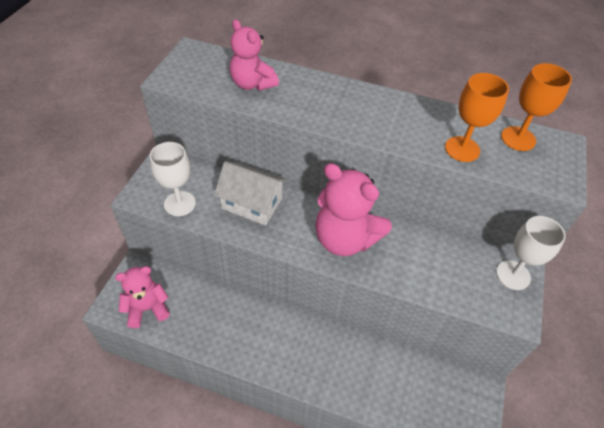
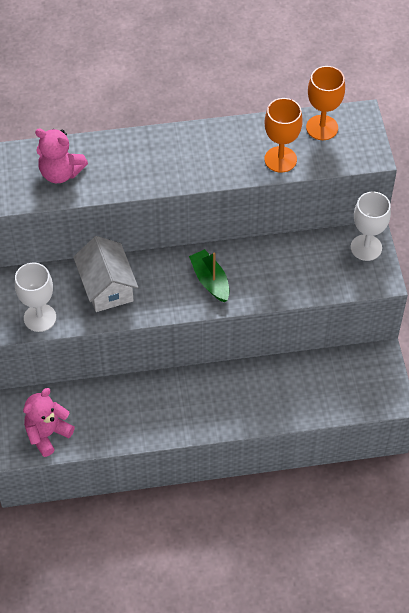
camera: 25 degrees left, 5 degrees up
white house [214,161,287,225] -> white house turned 75 degrees clockwise [73,236,138,312]
pink teddy bear [315,163,392,256] -> green boat [189,249,229,302]

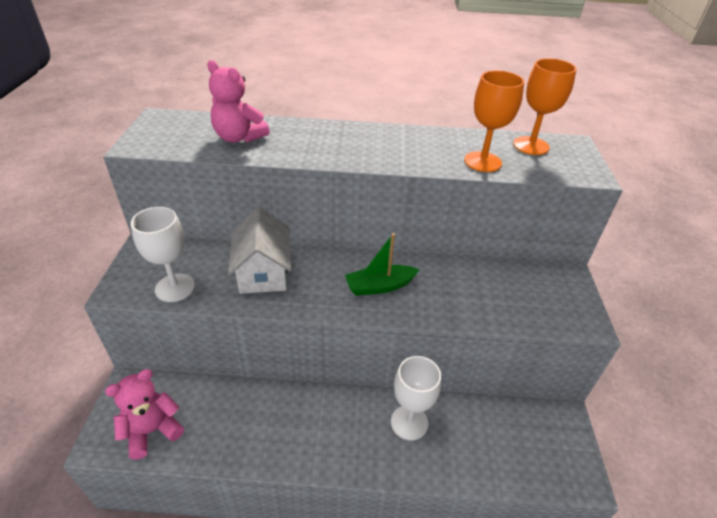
camera: 10 degrees right, 15 degrees down
green boat [189,249,229,302] -> green boat turned 90 degrees counterclockwise [345,233,419,296]
white goblet [351,192,391,261] -> white goblet moved to [391,356,441,440]

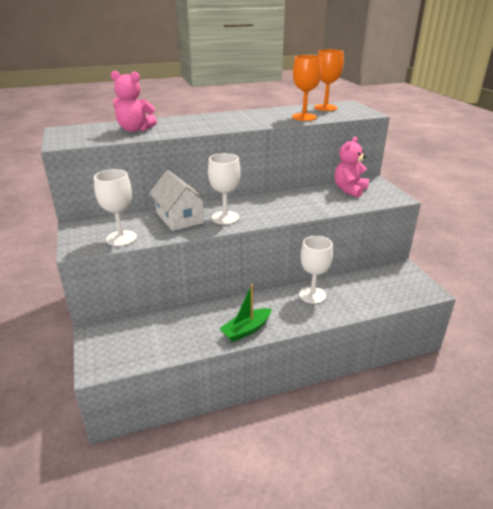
camera: 20 degrees left, 10 degrees down
pink teddy bear [105,369,184,460] -> pink teddy bear moved to [335,137,369,197]
green boat [345,233,419,296] -> green boat moved to [219,284,272,342]
none -> white goblet [208,153,241,225]

